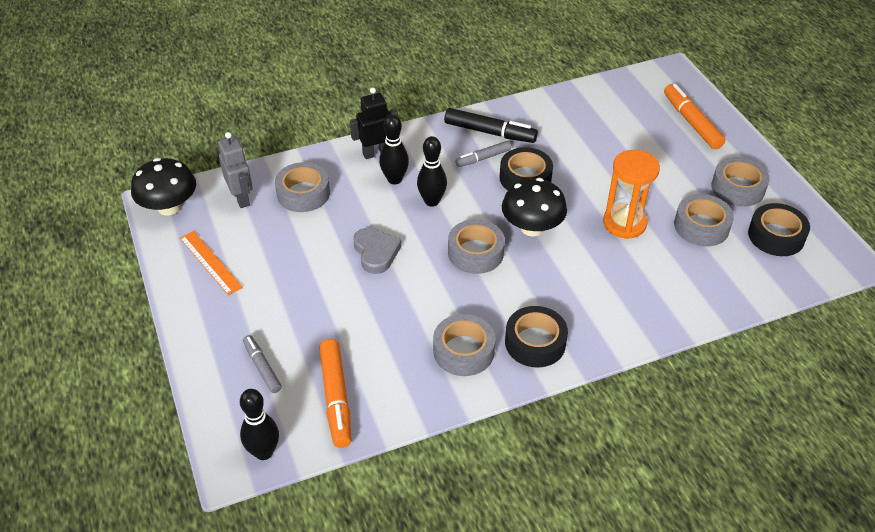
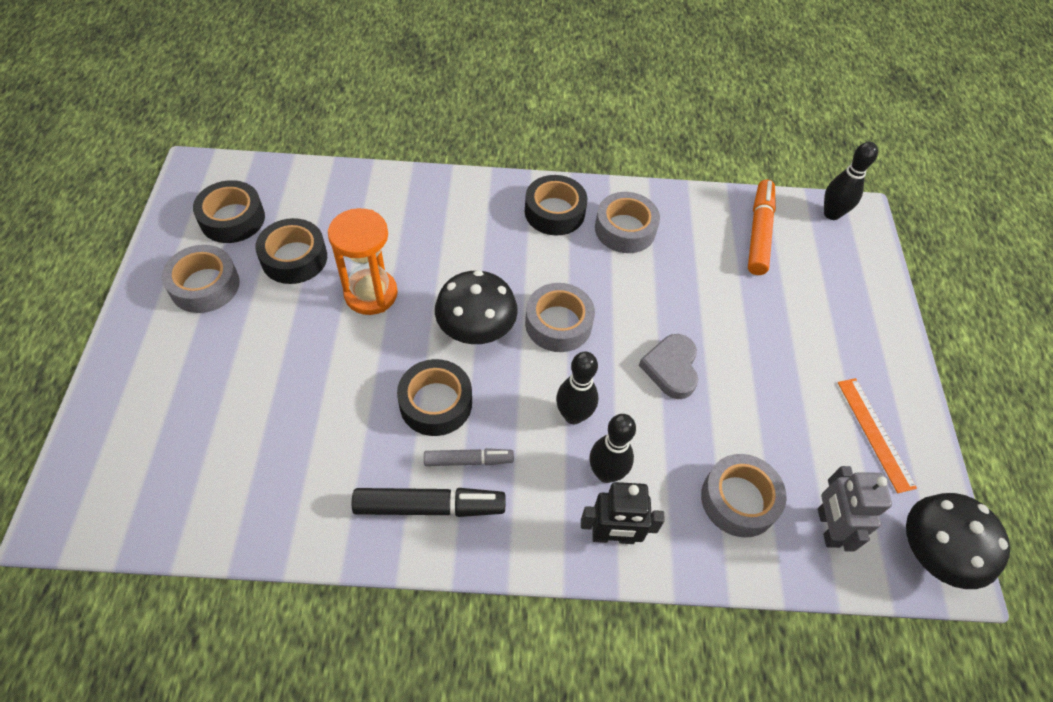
camera: 160 degrees left, 10 degrees up
grey marker [243,335,282,393] -> none
black marker [444,108,538,143] -> black marker turned 135 degrees clockwise [352,488,506,517]
orange marker [664,84,725,149] -> none
grey tape [674,194,734,246] -> black tape [255,218,327,284]

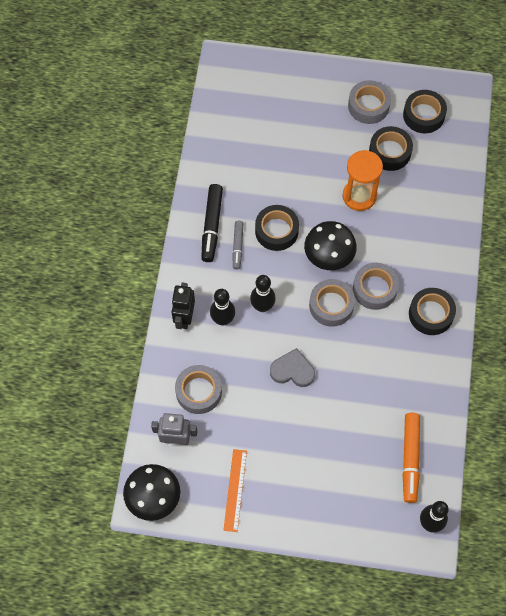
camera: 100 degrees right, 10 degrees up
grey tape [595,192,660,253] -> grey tape moved to [353,263,399,310]
orange marker [748,180,776,275] -> orange marker turned 75 degrees clockwise [402,413,420,503]
orange ruler [838,378,917,493] -> orange ruler turned 75 degrees counterclockwise [223,449,247,532]

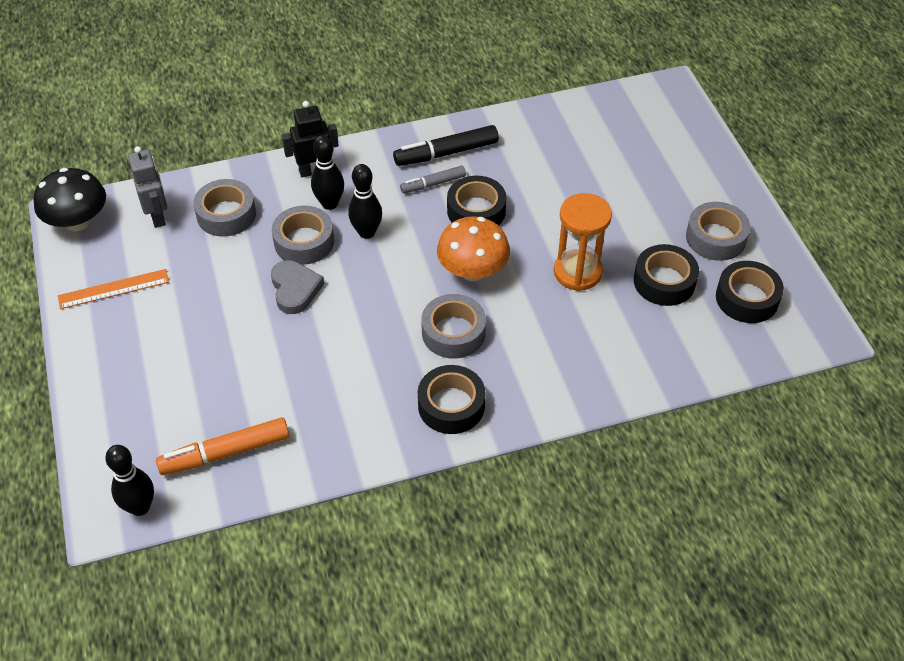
camera: 65 degrees right, 15 degrees down
black mushroom [304,221,357,270] -> orange mushroom [437,216,510,281]
grey tape [309,279,355,327] -> grey tape moved to [272,205,334,265]

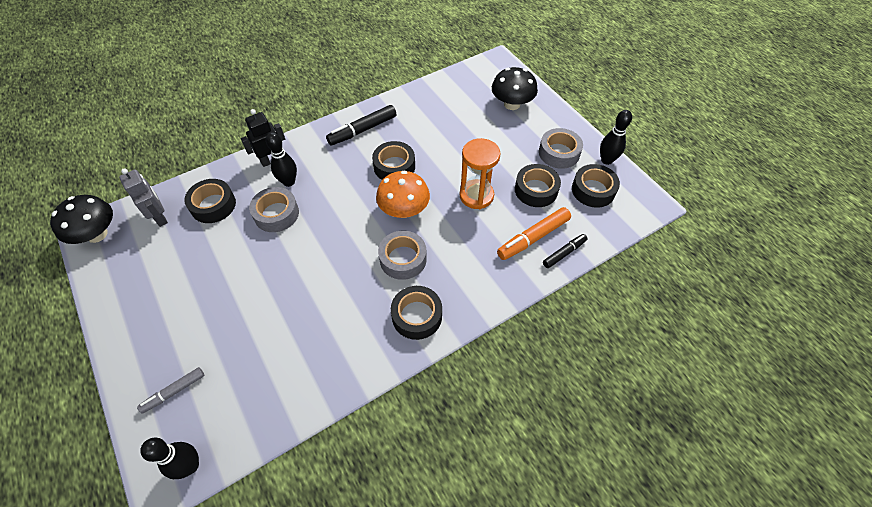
camera: 15 degrees left, 5 degrees up
orange ruler [58,269,169,309] -> none
orange marker [156,417,289,475] -> orange marker moved to [497,207,571,260]
grey tape [193,179,256,237] -> black tape [184,179,236,223]
grey heart [271,260,324,314] -> none
black bowling pin [348,164,382,239] -> black bowling pin moved to [600,110,632,165]
grey marker [400,165,466,193] -> grey marker moved to [137,367,204,414]
none -> black mushroom [492,67,538,110]
none -> black marker [543,234,588,268]

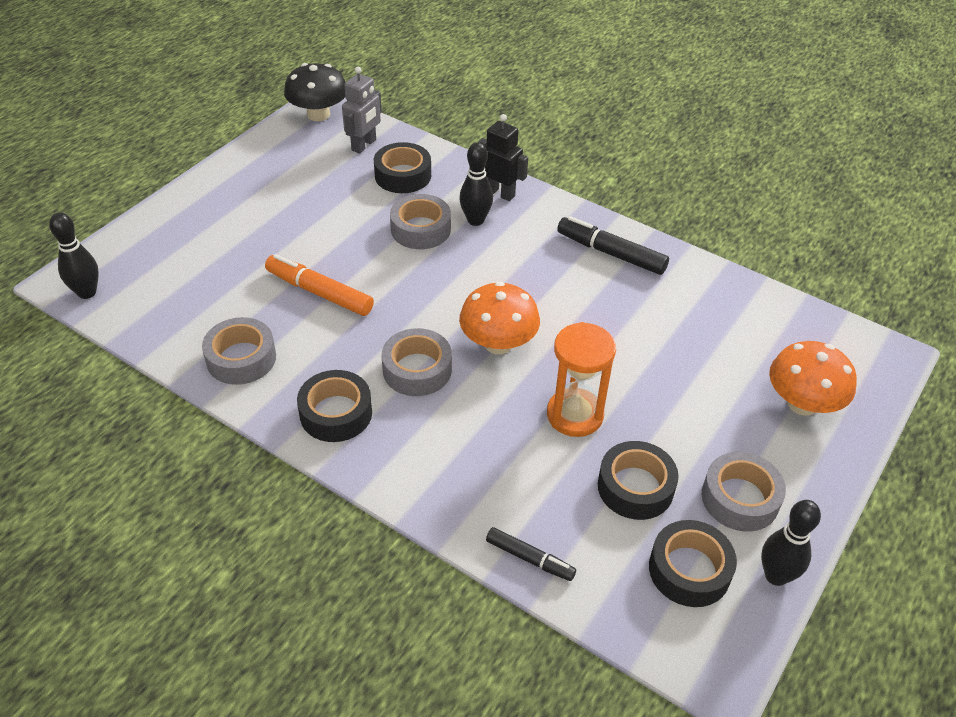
camera: 65 degrees right, 10 degrees down
grey marker [137,367,204,414] -> none
black tape [372,141,415,180] -> none
black mushroom [492,67,538,110] -> orange mushroom [769,341,857,415]
orange marker [497,207,571,260] -> orange marker moved to [265,254,374,316]
none -> grey tape [202,317,276,385]

